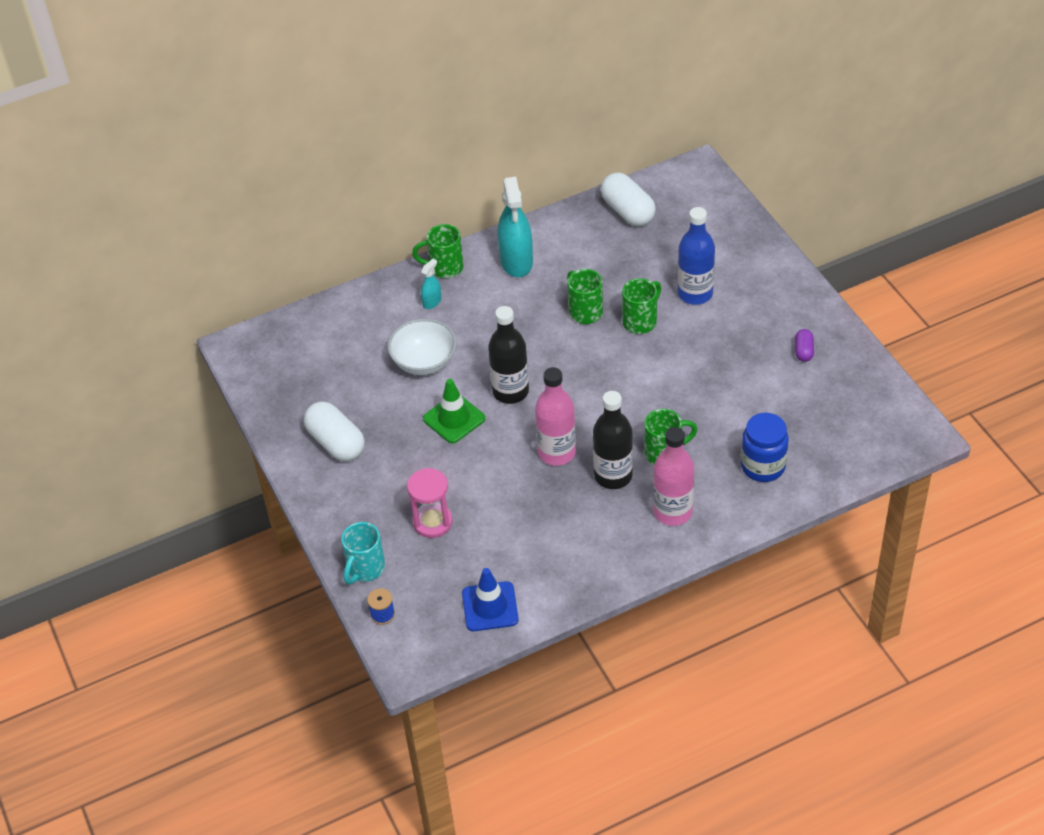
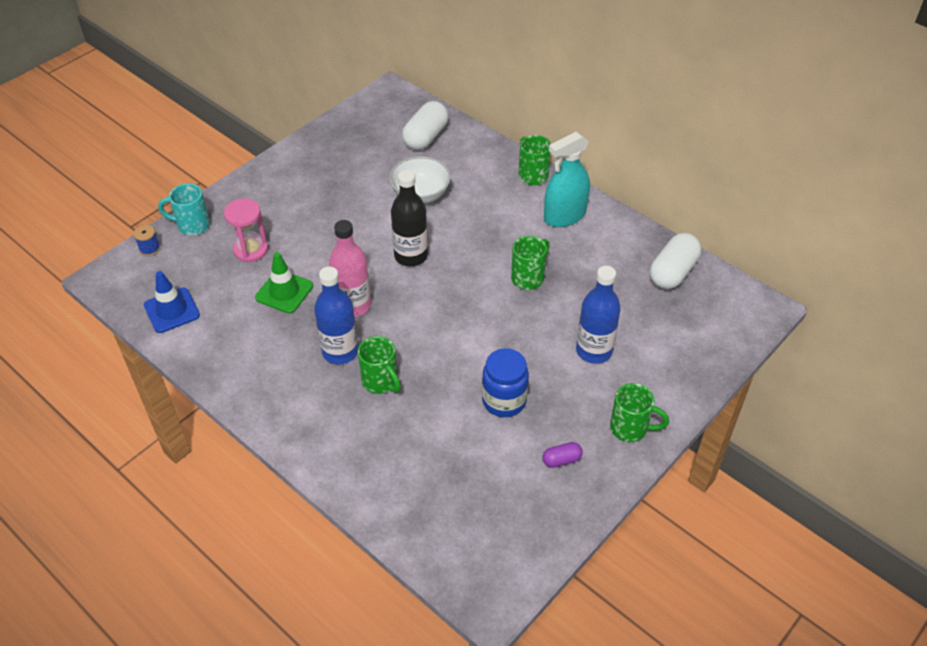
camera: 65 degrees right, 0 degrees up
white capsule [304,401,365,462] -> white capsule moved to [402,101,449,150]
turquoise spray bottle [421,259,441,309] -> none
green traffic cone [423,379,485,443] -> green traffic cone moved to [255,252,313,313]
black bottle [593,391,633,489] -> blue bottle [314,267,359,365]
green mug [622,278,661,334] -> green mug moved to [610,383,669,442]
pink bottle [653,427,694,526] -> none
blue jar [741,413,789,482] -> blue jar moved to [482,348,529,417]

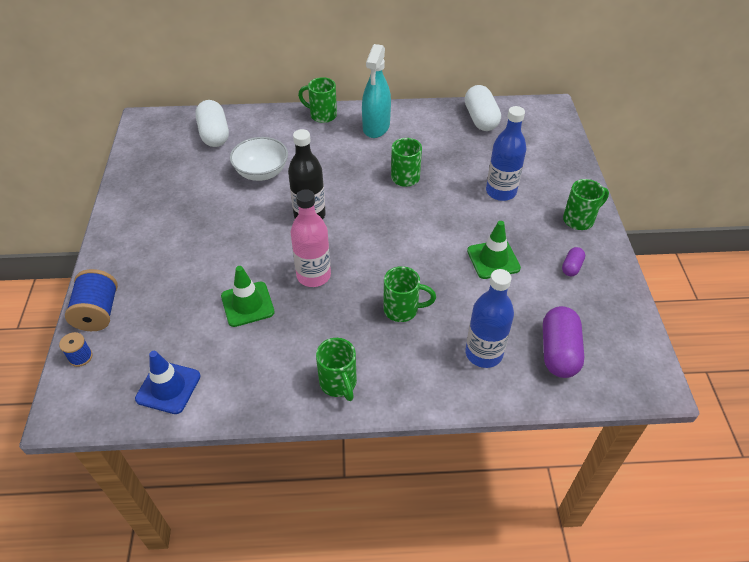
camera: 45 degrees left, 0 degrees up
turquoise mug [158,183,210,236] -> blue spool [65,269,118,331]
pink hourglass [224,198,268,262] -> none
blue bottle [314,267,359,365] -> blue bottle moved to [465,269,514,368]
blue jar [482,348,529,417] -> green traffic cone [467,221,521,279]
none -> green mug [316,338,357,401]
none -> purple capsule [543,306,584,378]

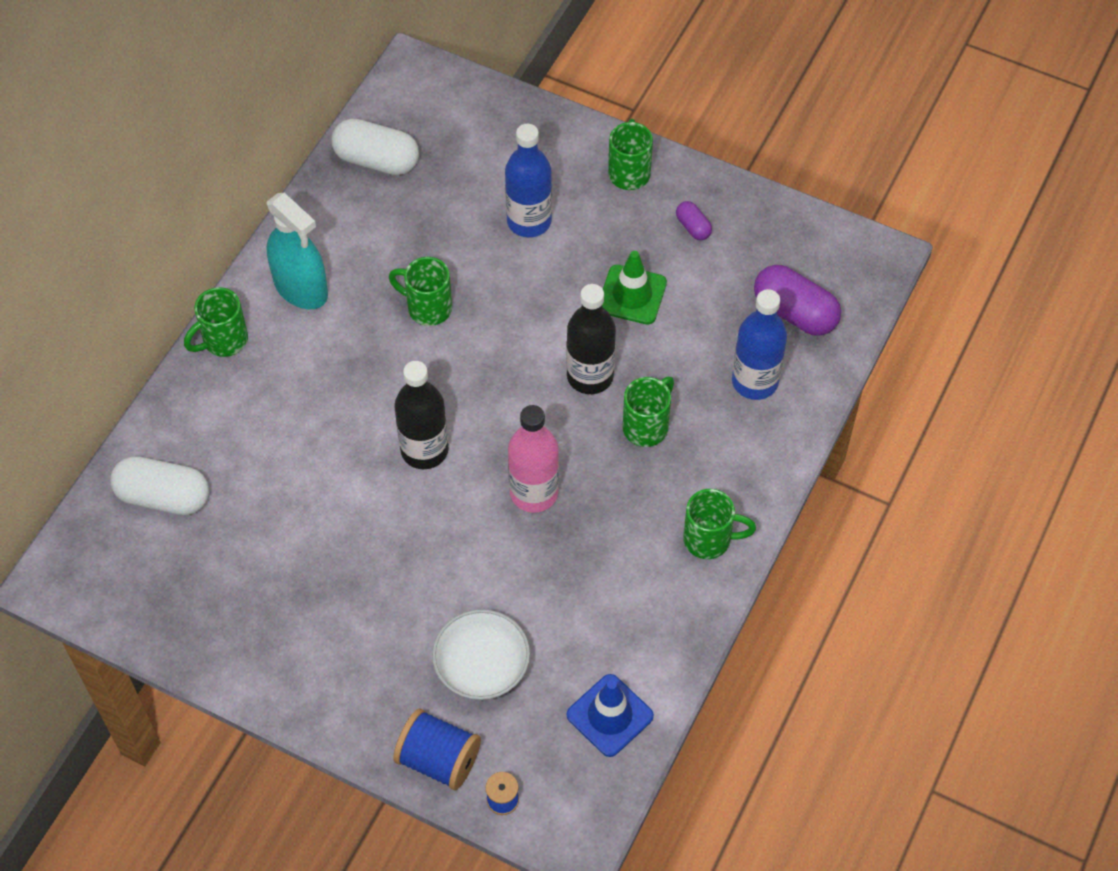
camera: 60 degrees left, 10 degrees up
green traffic cone [221,266,275,327] -> none
white bowl [230,137,288,181] -> white bowl moved to [432,609,530,700]
none -> black bottle [566,284,616,394]

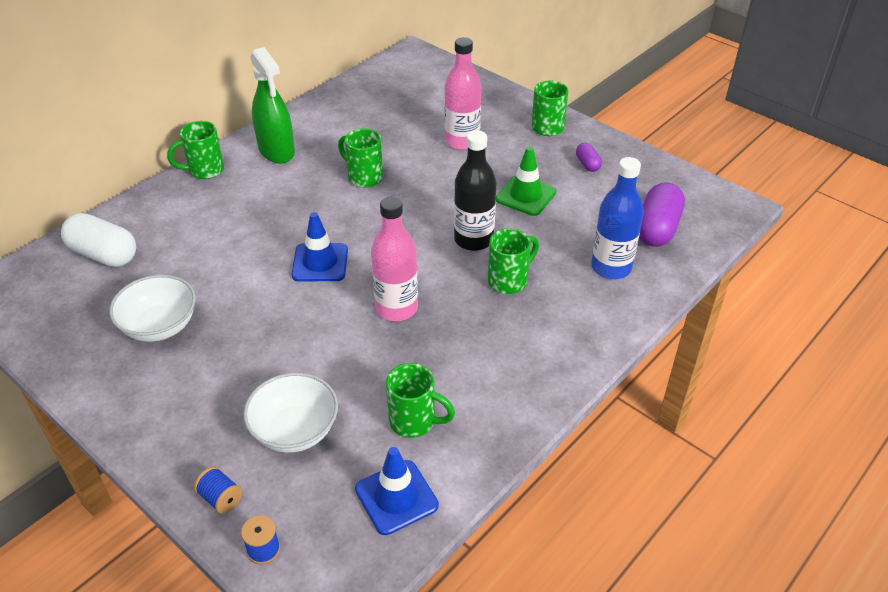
camera: 15 degrees right, 15 degrees down
turquoise spray bottle [266,193,328,309] -> green spray bottle [250,47,295,164]
white capsule [331,118,419,175] -> none
blue spool [393,709,481,790] -> blue spool [194,466,243,514], size x0.55
black bottle [394,361,449,469] -> blue traffic cone [292,212,348,281]
blue bottle [505,124,552,237] -> pink bottle [444,37,481,150]
green mug [683,489,756,559] -> green mug moved to [386,363,455,438]
purple capsule [754,265,841,336] -> purple capsule turned 60 degrees clockwise [639,182,685,247]
none -> white bowl [109,275,196,342]

